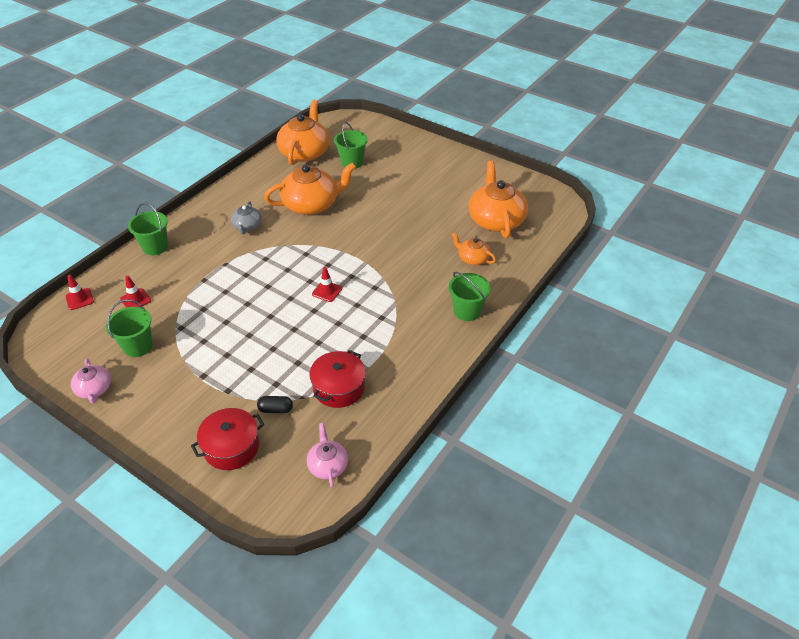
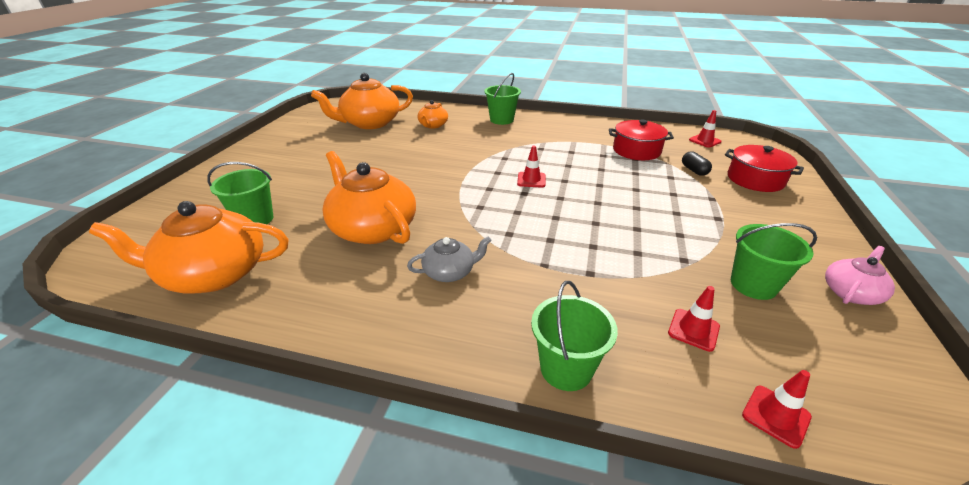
camera: 110 degrees left, 10 degrees down
pink teapot [307,423,348,487] -> red traffic cone [689,110,722,148]

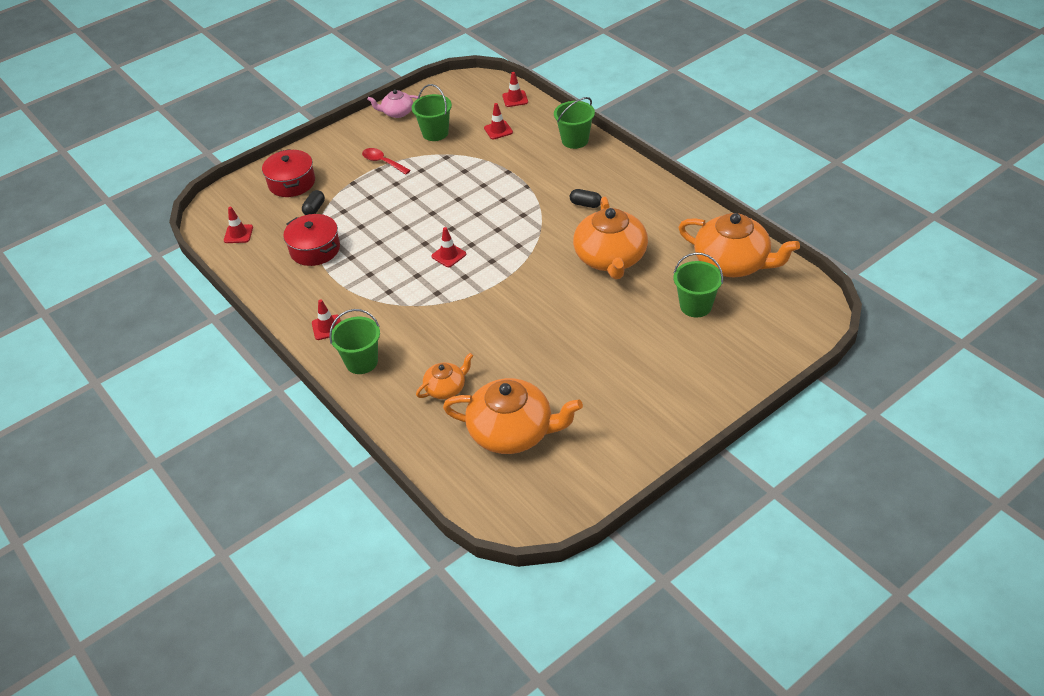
camera: 140 degrees left, 10 degrees up
grey teapot [407,236,492,282] -> black capsule [570,189,602,208]
none -> red traffic cone [312,299,341,340]
none -> red spoon [362,148,411,175]

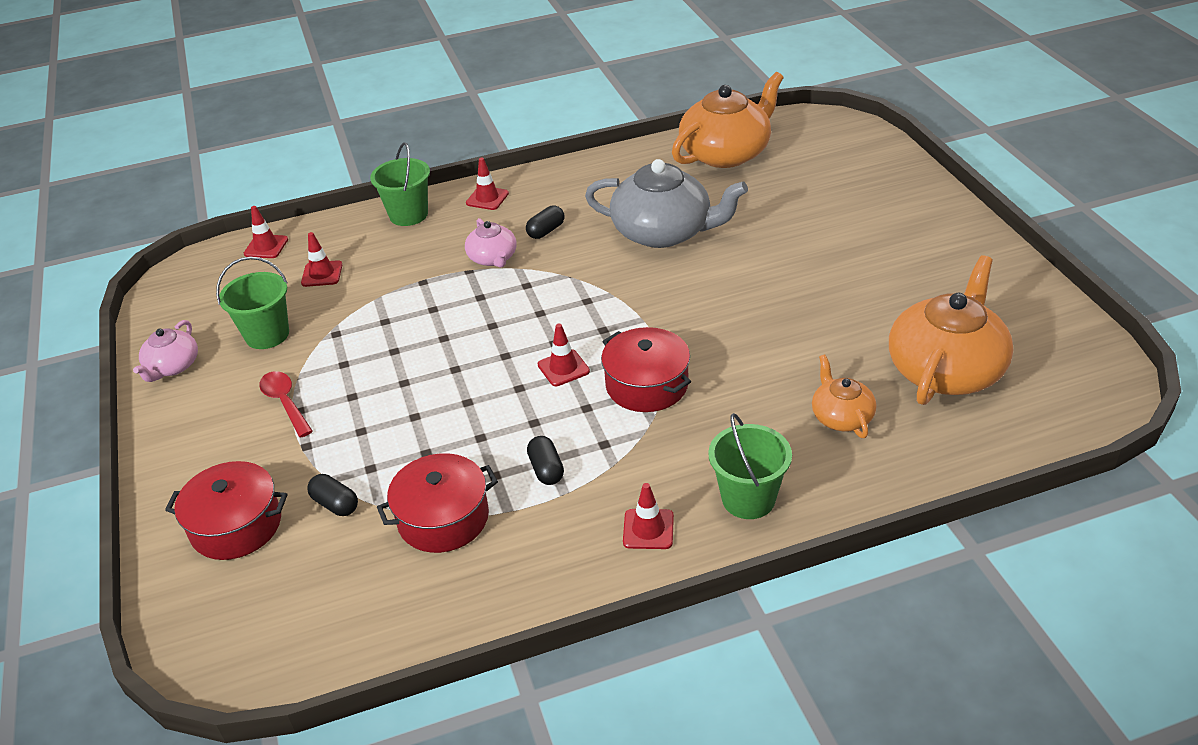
camera: 70 degrees left, 5 degrees down
red traffic cone [224,207,253,243] -> red traffic cone moved to [466,158,509,210]
red spoon [362,148,411,175] -> red spoon turned 90 degrees clockwise [259,371,313,437]
orange teapot [573,197,648,279] -> grey teapot [585,159,748,248]
green bucket [674,252,723,317] -> none
none -> pink teapot [465,218,516,268]
none -> black capsule [527,436,564,485]
none -> red pot [601,327,691,412]

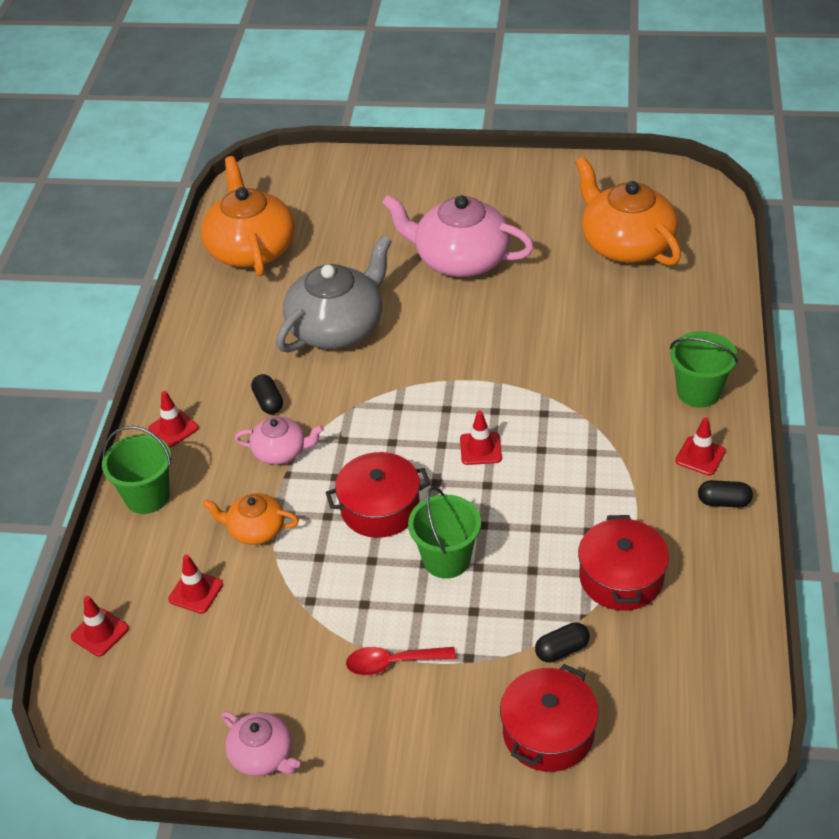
camera: 65 degrees left, 5 degrees up
green bucket [216,256,289,349] -> green bucket moved to [408,486,481,579]
black capsule [527,436,564,485] -> black capsule moved to [698,480,753,508]
red pot [601,327,691,412] -> red pot moved to [326,452,430,538]
orange teapot [812,355,877,438] -> orange teapot moved to [203,493,299,545]
none -> pink teapot [382,194,534,277]

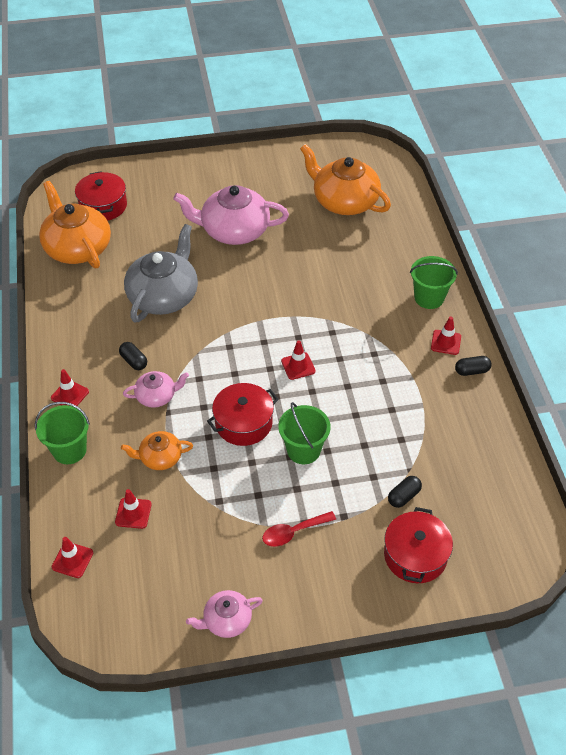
camera: 20 degrees left, 5 degrees up
pink teapot [221,711,300,776] -> pink teapot turned 135 degrees clockwise [186,590,263,638]
red pot [578,515,669,611] -> red pot moved to [75,171,127,221]

